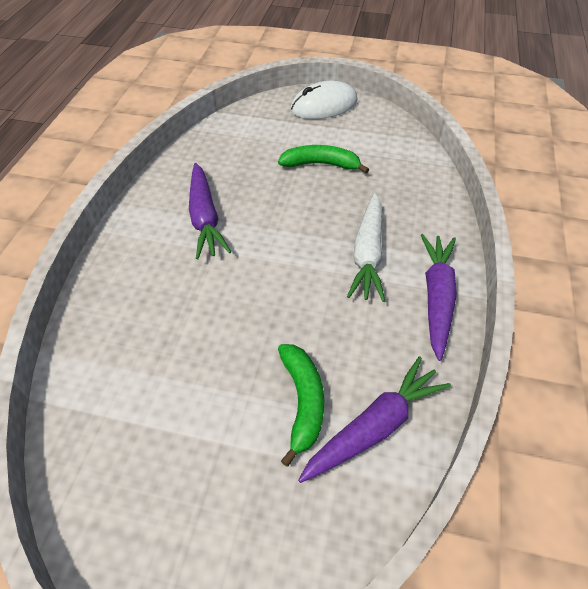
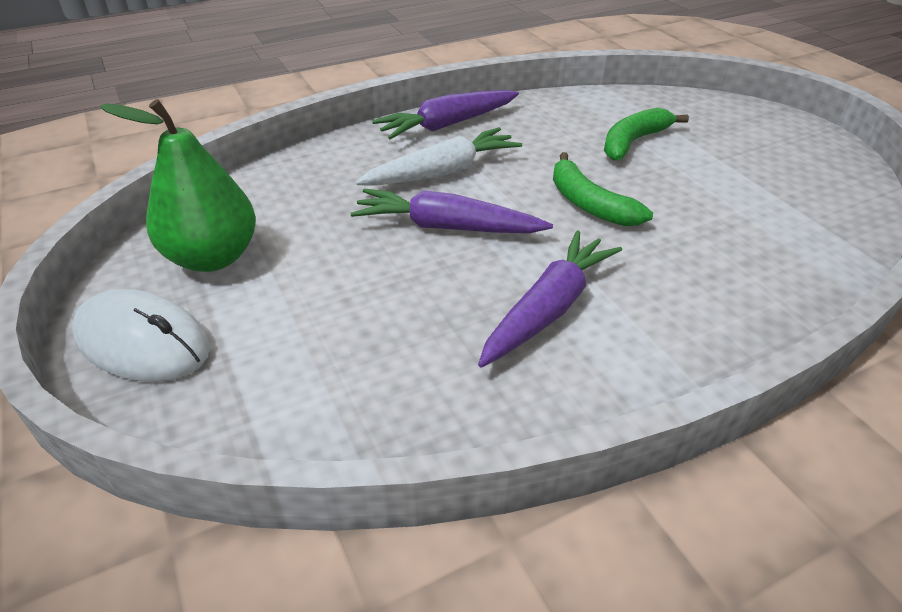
camera: 130 degrees left, 10 degrees down
green banana [278,145,369,173] -> green banana moved to [553,152,653,226]
purple carrot [298,356,451,483] -> purple carrot moved to [350,189,553,233]
none -> green pear [100,99,256,272]

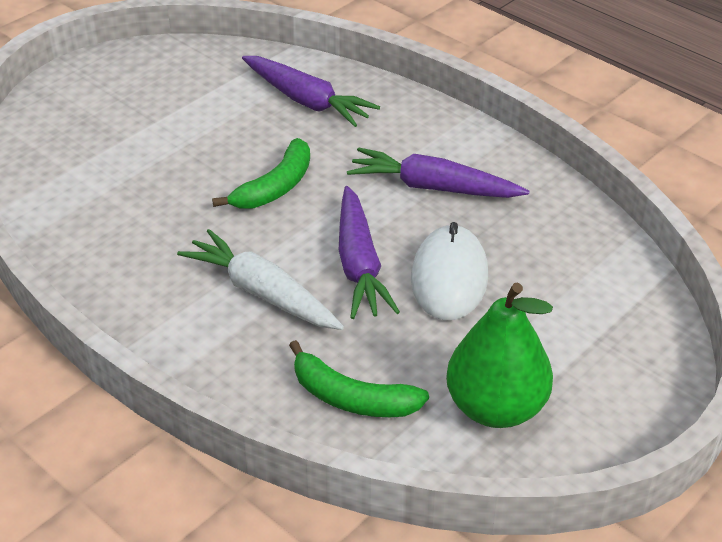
camera: 110 degrees left, 0 degrees up
white mouse [72,289,210,382] -> white mouse moved to [411,222,488,321]
purple carrot [372,90,519,139] -> purple carrot moved to [242,56,380,127]
green banana [604,108,689,161] -> green banana moved to [289,340,429,417]

